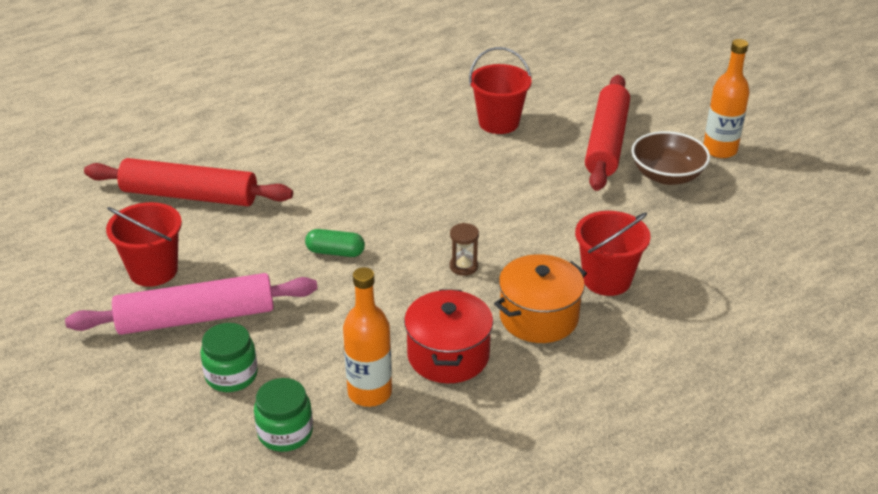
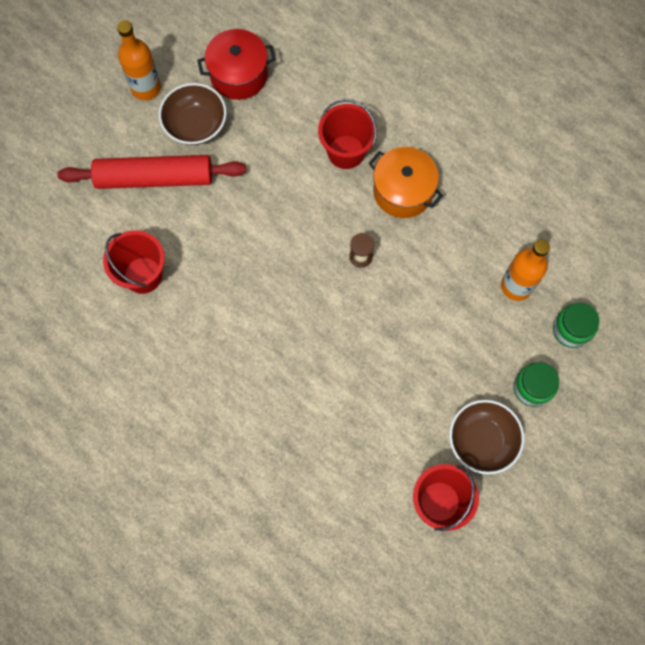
camera: 105 degrees left, 35 degrees up
pink rolling pin [65,273,318,335] -> brown bowl [449,400,524,474]
red rolling pin [84,158,293,206] -> none
green capsule [305,229,365,257] -> none
red pot [404,289,493,383] -> red pot moved to [197,29,276,100]

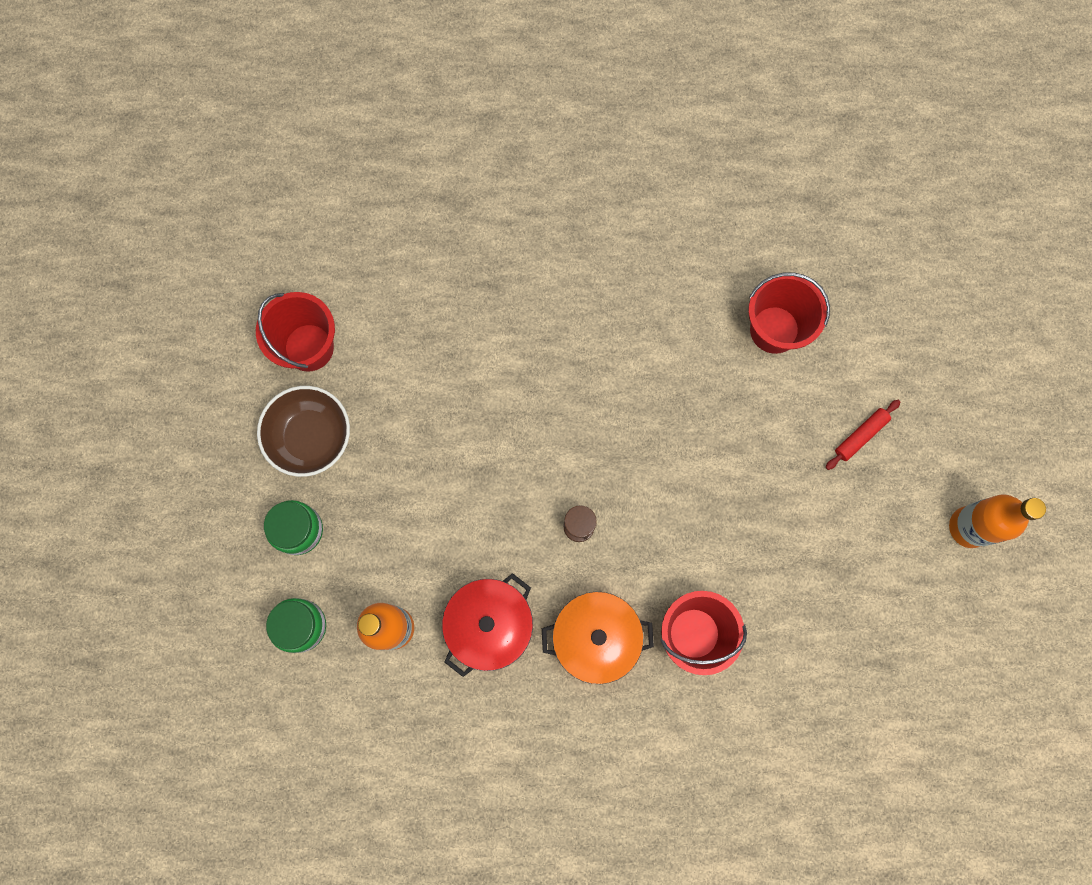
camera: 140 degrees right, 5 degrees up
red rolling pin [57,155,246,189] -> red rolling pin [826,400,900,470], size x0.41
brown bowl [159,83,227,145] -> none
red pot [197,29,276,100] -> red pot moved to [442,573,533,677]

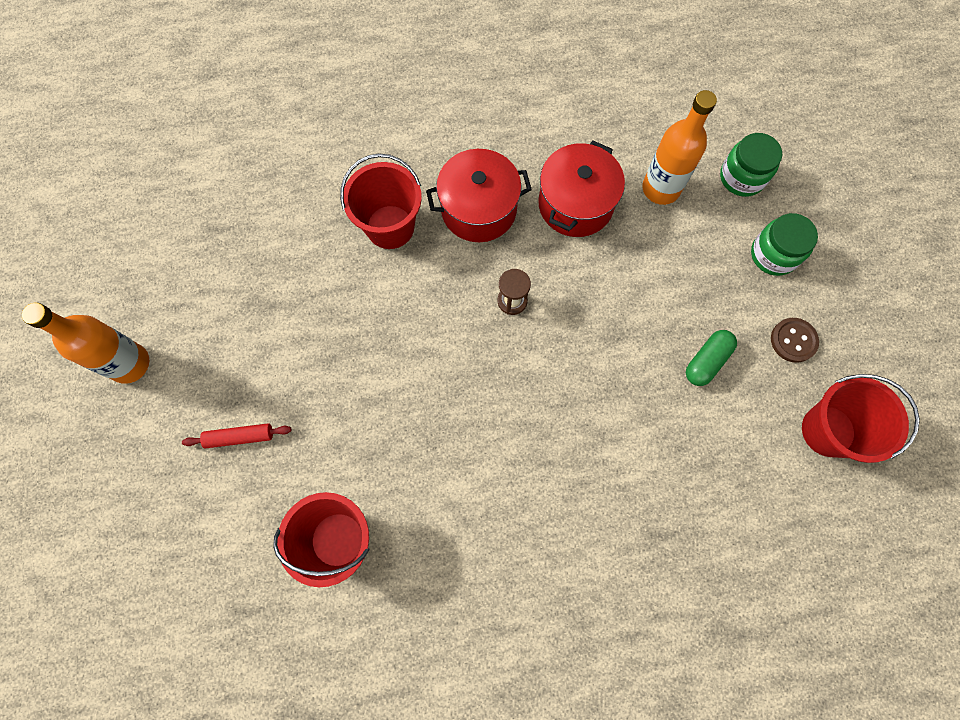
camera: 170 degrees right, 5 degrees down
brown bowl [257,386,350,477] -> brown button [771,318,819,363]
orange pot [542,592,654,684] -> red pot [426,149,532,242]
red rolling pin [826,400,900,470] -> red rolling pin turned 45 degrees clockwise [182,423,292,448]
none -> green capsule [686,330,737,386]

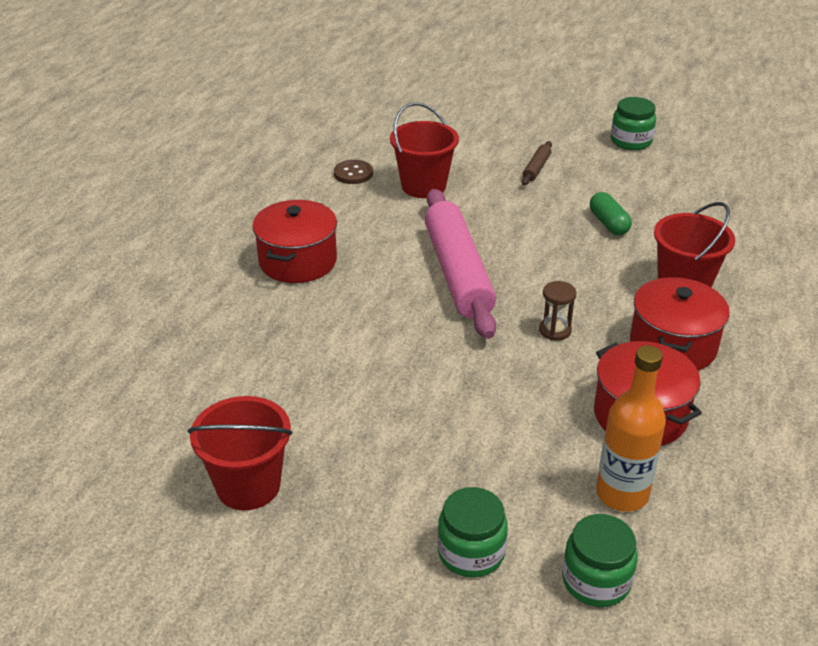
camera: 120 degrees right, 35 degrees down
orange bottle [22,303,149,384] -> green jar [611,97,656,150]
red rolling pin [182,423,292,448] -> brown rolling pin [522,141,552,185]
green capsule [686,330,737,386] -> green capsule moved to [590,192,632,235]
brown button [771,318,819,363] -> brown button moved to [334,160,373,184]
none -> red pot [252,200,337,283]
none -> pink rolling pin [425,189,496,339]

